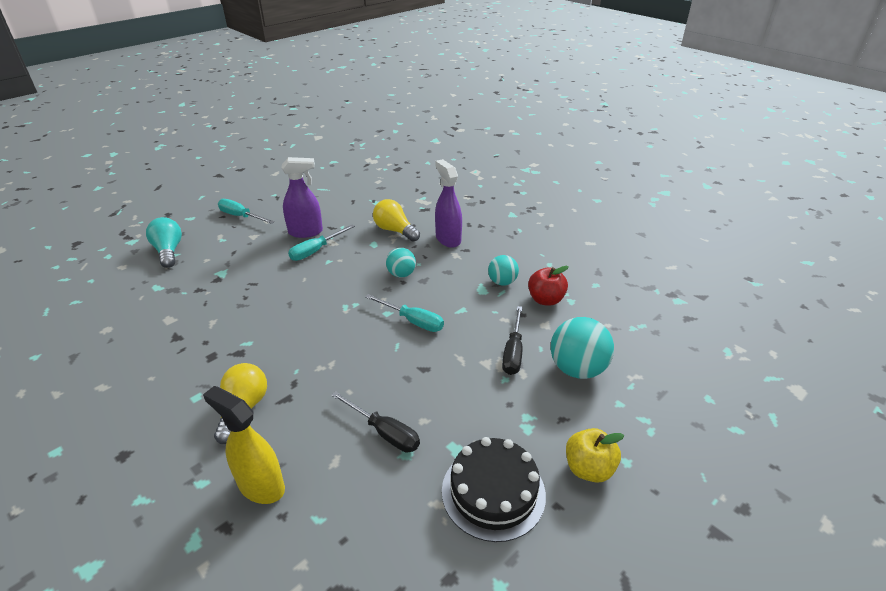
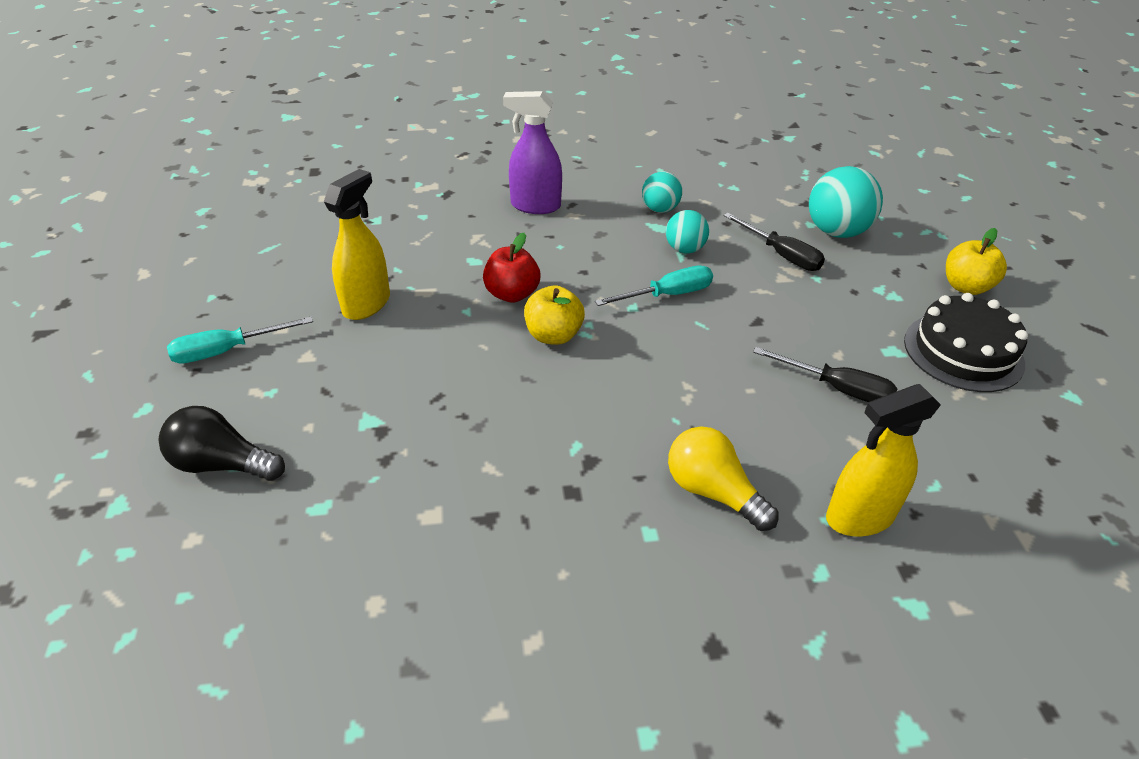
camera: 55 degrees left, 5 degrees up
turquoise light bulb [146,217,182,268] -> black light bulb [158,406,285,481]
purple spray bottle [282,157,323,238] -> yellow spray bottle [324,169,390,320]
turquoise screwdriver [288,225,355,261] -> none
black screwdriver [331,391,420,452] -> black screwdriver turned 45 degrees clockwise [753,347,897,402]
yellow light bulb [373,199,420,242] -> none
turquoise ball [386,248,416,278] -> turquoise ball moved to [666,210,709,253]
red apple [528,266,569,306] -> red apple moved to [483,233,541,303]
none -> yellow apple [524,285,585,345]

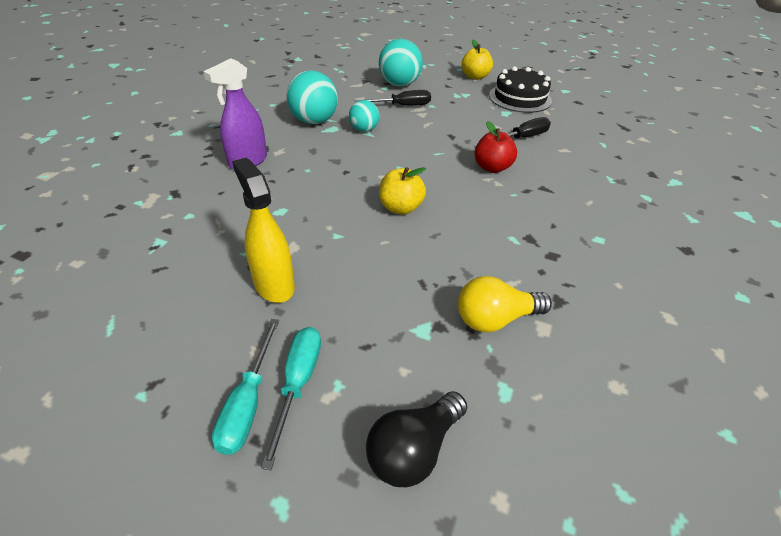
camera: 60 degrees left, 0 degrees up
red apple [483,233,541,303] -> red apple moved to [474,121,517,173]
turquoise screwdriver [595,265,713,306] -> turquoise screwdriver moved to [261,327,321,470]
turquoise ball [642,171,682,213] -> turquoise ball [286,70,338,124], size x1.67
yellow light bulb [668,426,779,531] -> yellow light bulb moved to [458,276,552,332]
yellow spray bottle [826,384,941,537] -> none

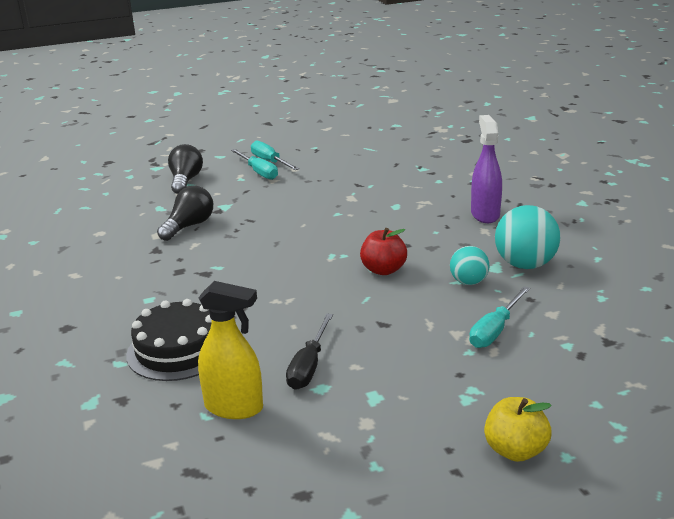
camera: 140 degrees right, 15 degrees down
yellow spray bottle [232,158,295,303] -> yellow spray bottle moved to [198,281,263,419]
black screwdriver [354,90,431,106] -> turquoise screwdriver [469,286,530,348]
turquoise ball [379,39,423,87] -> none
yellow apple [379,167,426,215] -> none
yellow light bulb [458,276,552,332] -> black light bulb [157,186,213,241]
red apple [474,121,517,173] -> red apple moved to [360,228,407,275]
black cake [489,66,552,113] -> black cake moved to [126,299,212,381]

